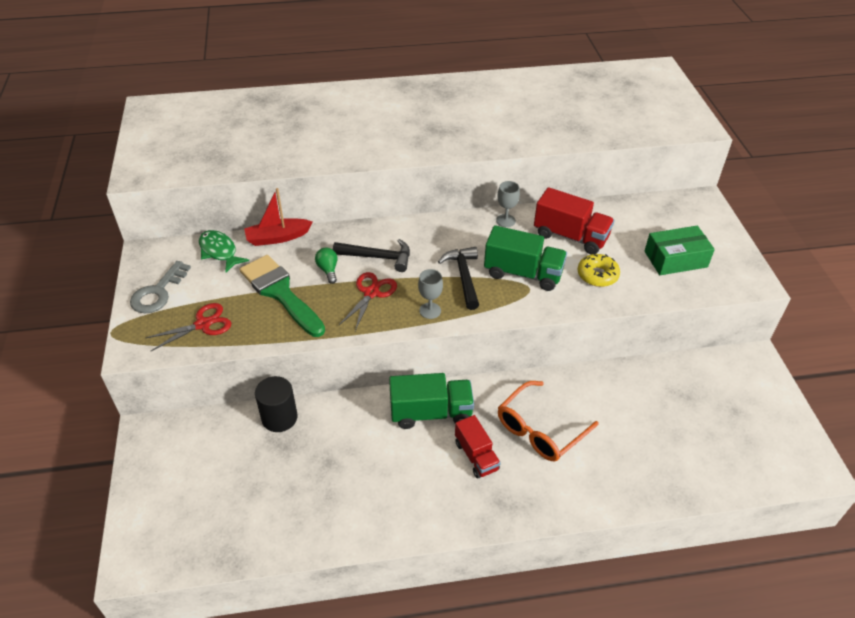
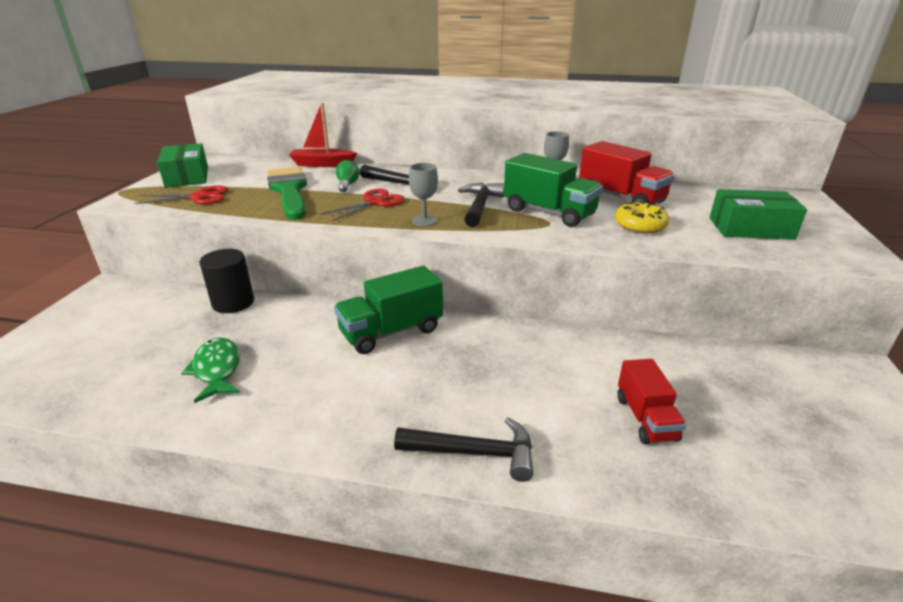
camera: 20 degrees right, 15 degrees down
grey key [130,261,191,313] -> green box [157,143,208,188]
green fish [199,230,249,272] -> green fish moved to [181,337,240,403]
green truck [389,373,474,429] -> green truck turned 135 degrees clockwise [334,266,443,354]
red truck [455,415,501,478] -> red truck moved to [617,359,686,444]
orange glasses [498,381,598,462] -> none
none -> black hammer [394,418,533,482]

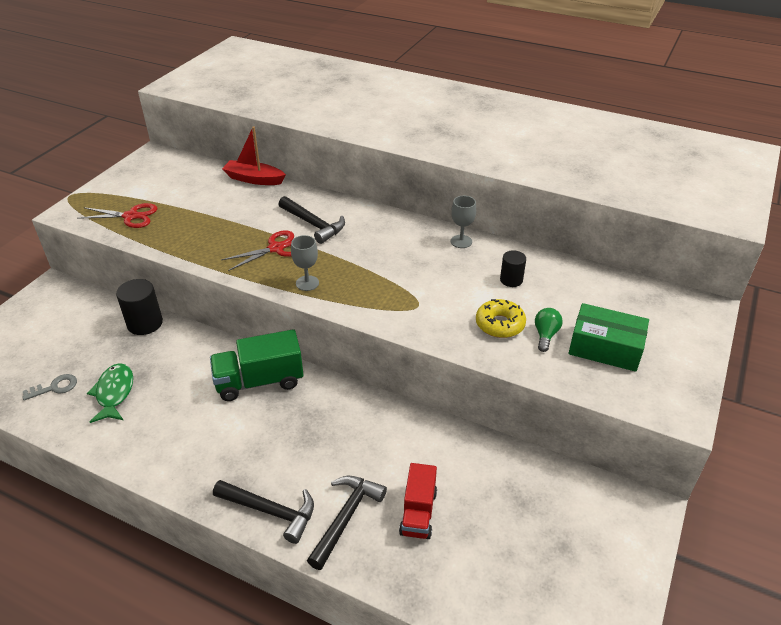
camera: 15 degrees right, 10 degrees up
green box [157,143,208,188] -> none
green brush [267,167,307,220] -> none
green light bulb [336,160,359,192] -> green light bulb moved to [535,308,563,352]
black hammer [458,182,504,227] -> black hammer moved to [307,476,387,570]
green truck [504,153,603,227] -> none
red truck [579,141,675,204] -> black cylinder [500,250,526,287]
none -> grey key [22,374,77,401]

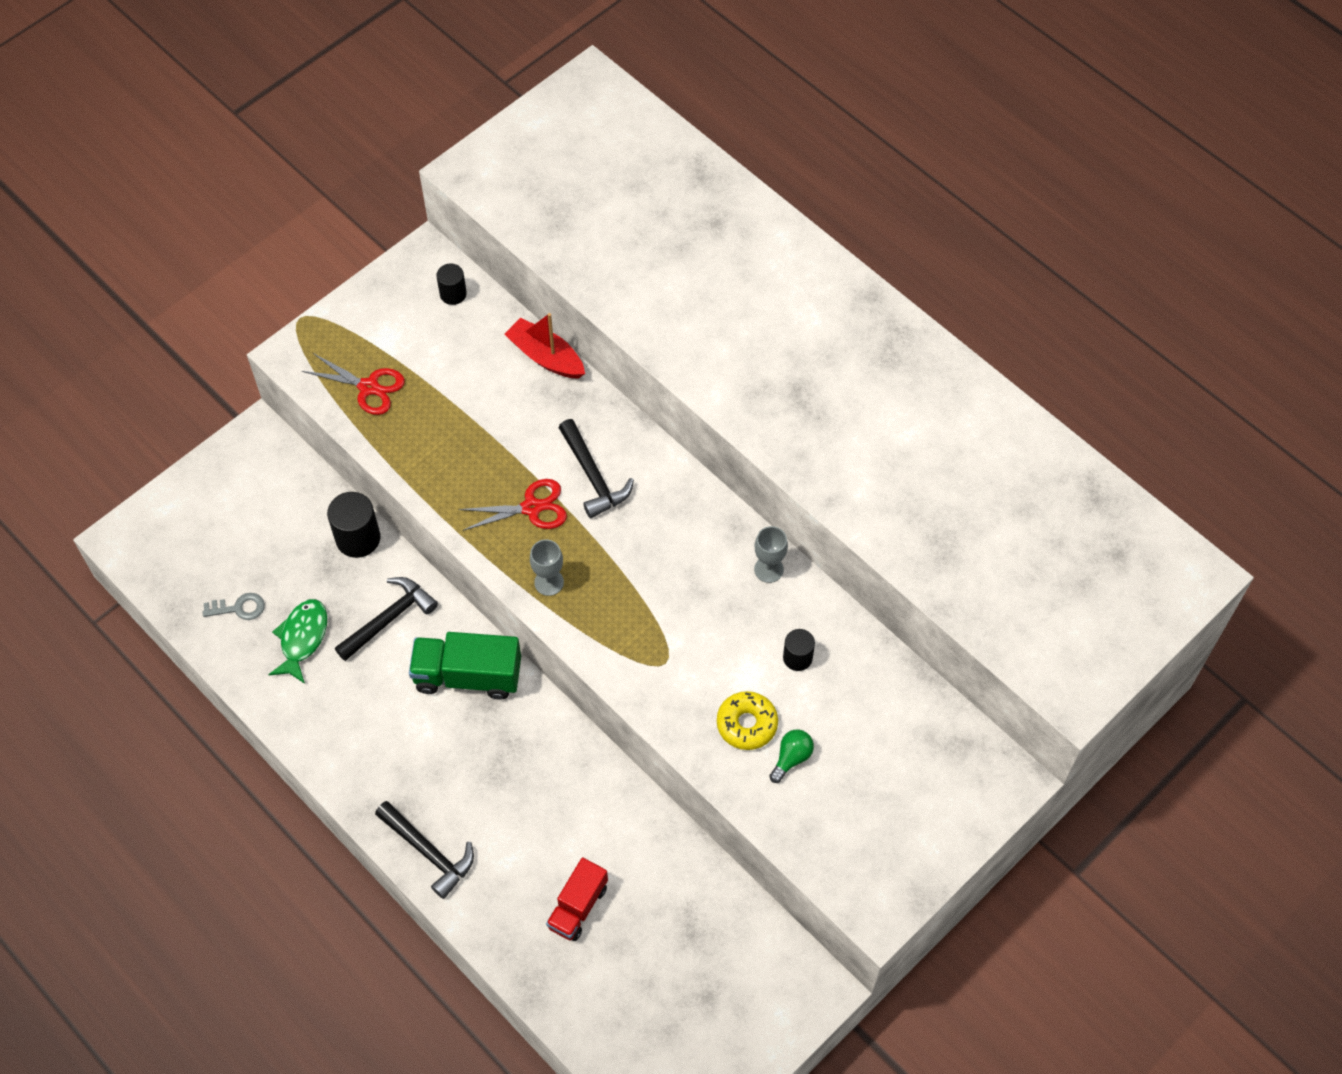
camera: 20 degrees right, 20 degrees up
black hammer [307,476,387,570] -> black hammer moved to [335,577,438,661]
green box [569,303,649,372] -> none
none -> black cylinder [436,263,467,305]

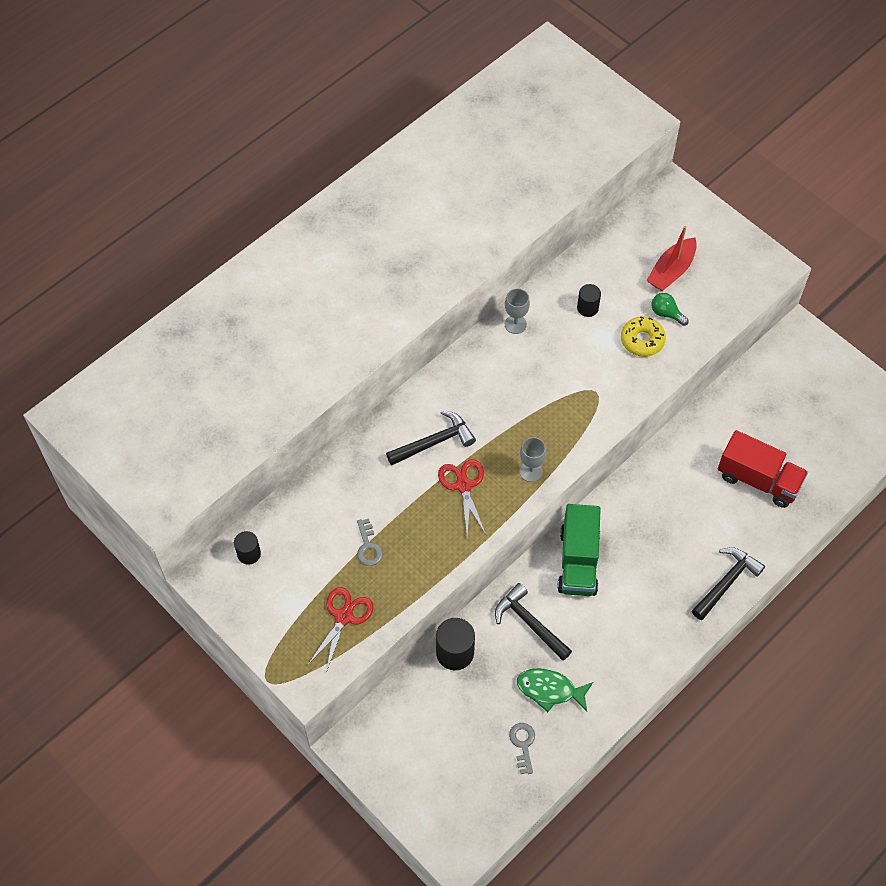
camera: 90 degrees left, 0 degrees up
red boat [504,313,585,379] -> red boat moved to [646,226,697,291]
red truck [546,857,608,941] -> red truck [718,430,808,508], size x1.52
none -> grey key [357,518,383,566]

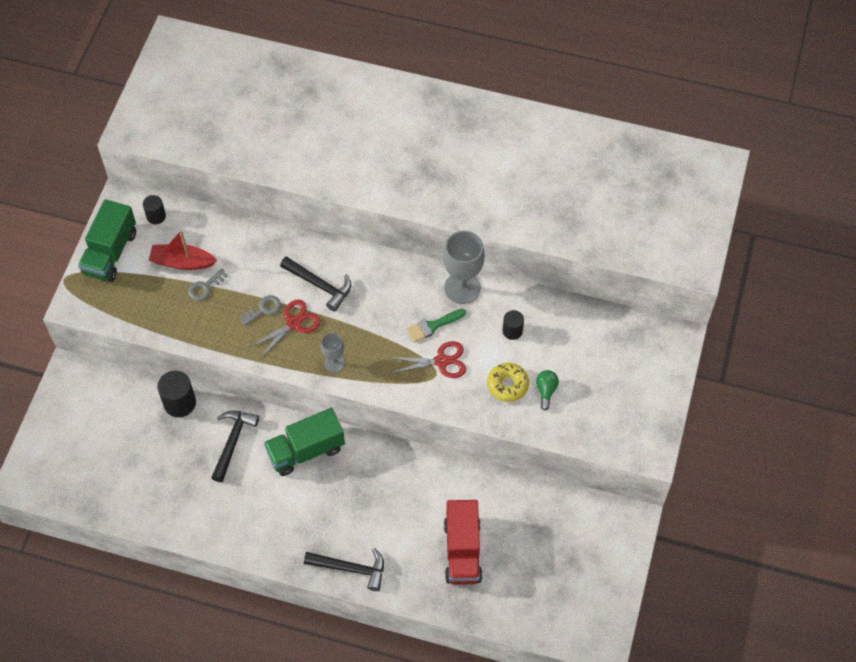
camera: 60 degrees right, 0 degrees up
red scissors [308,587,374,673] -> red scissors moved to [389,341,466,378]
grey goblet [505,288,530,334] -> grey goblet [443,231,485,304], size x1.80
grey key [509,723,535,774] -> grey key moved to [239,295,281,325]
green fish [517,668,593,712] -> none
red boat [646,226,697,291] -> red boat moved to [149,230,217,270]
none -> green truck [78,199,136,282]
none -> green brush [407,309,466,343]

